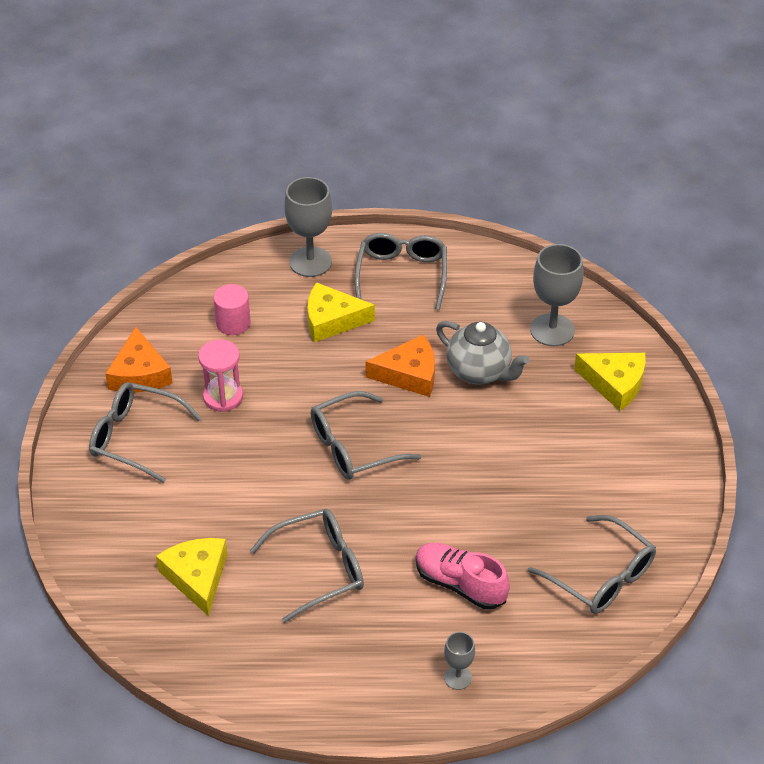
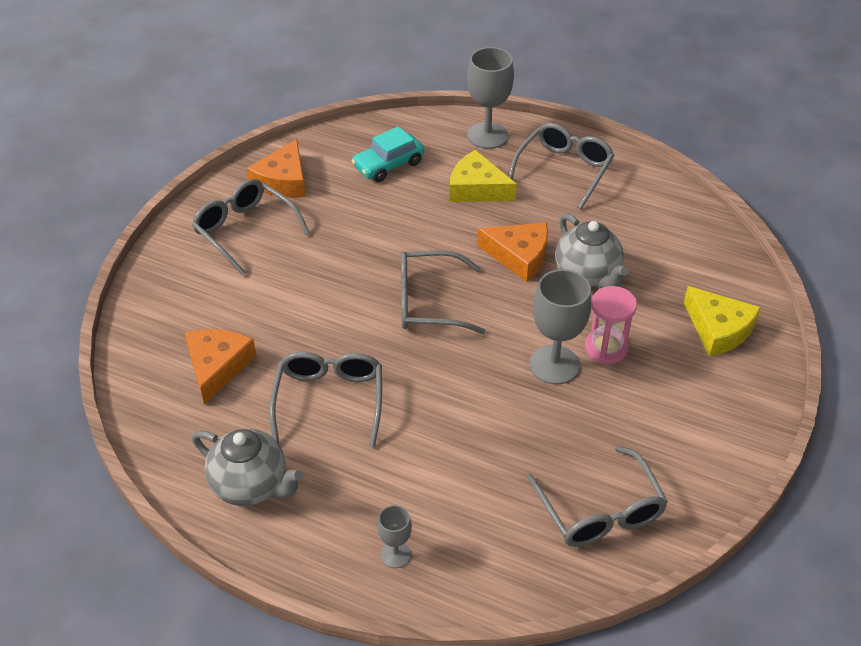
camera: 25 degrees right, 0 degrees up
yellow cheese [156,538,227,616] -> orange cheese [184,329,257,405]
pink hourglass [198,339,243,412] -> pink hourglass moved to [585,286,637,364]
pink cylinder [213,284,251,335] -> turquoise car [351,126,424,182]
grey glasses [250,509,364,623] -> grey glasses turned 90 degrees counterclockwise [269,352,382,447]
pink shoe [416,543,510,610] -> none
grey goblet [530,244,584,346] -> grey goblet moved to [529,269,591,385]
none -> grey teapot [192,429,303,506]

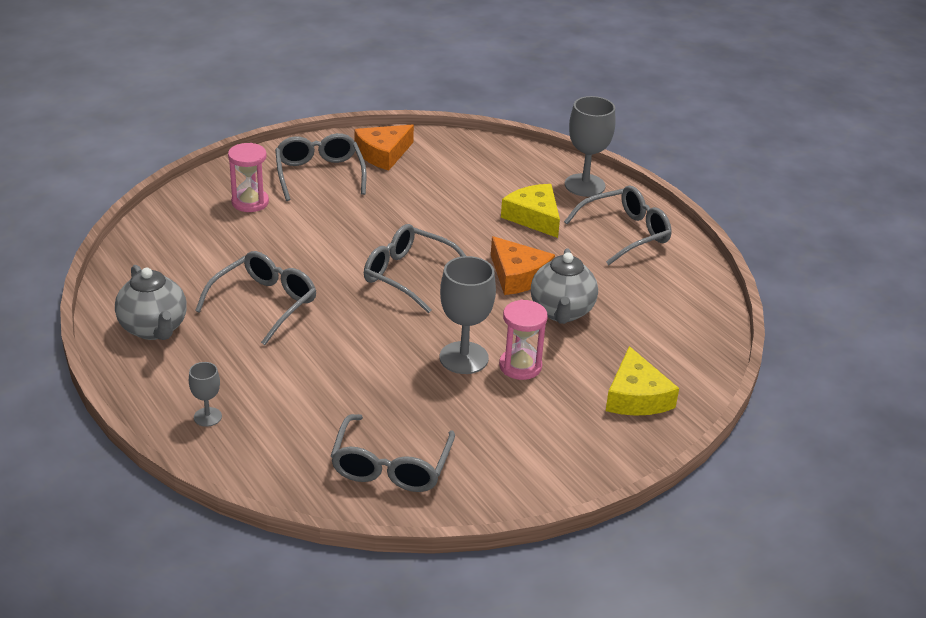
camera: 30 degrees right, 10 degrees down
orange cheese [184,329,257,405] -> none
turquoise car [351,126,424,182] -> none
none -> pink hourglass [228,143,269,212]

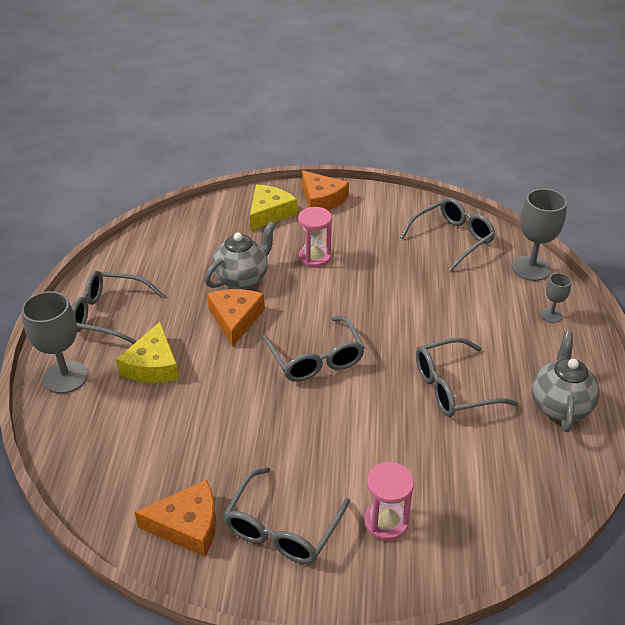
camera: 140 degrees left, 5 degrees up
grey goblet [440,256,496,374] -> grey goblet moved to [512,189,567,281]
none -> orange cheese [302,170,349,210]

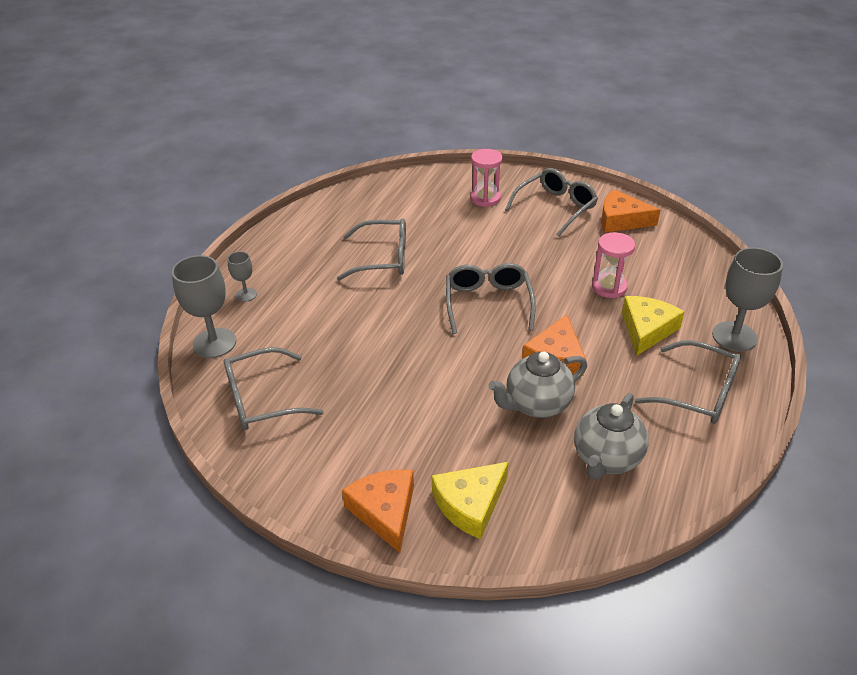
camera: 160 degrees left, 0 degrees up
pink hourglass [298,207,332,268] -> pink hourglass moved to [592,232,635,298]
grey teapot [531,331,600,432] -> grey teapot moved to [574,393,649,480]

